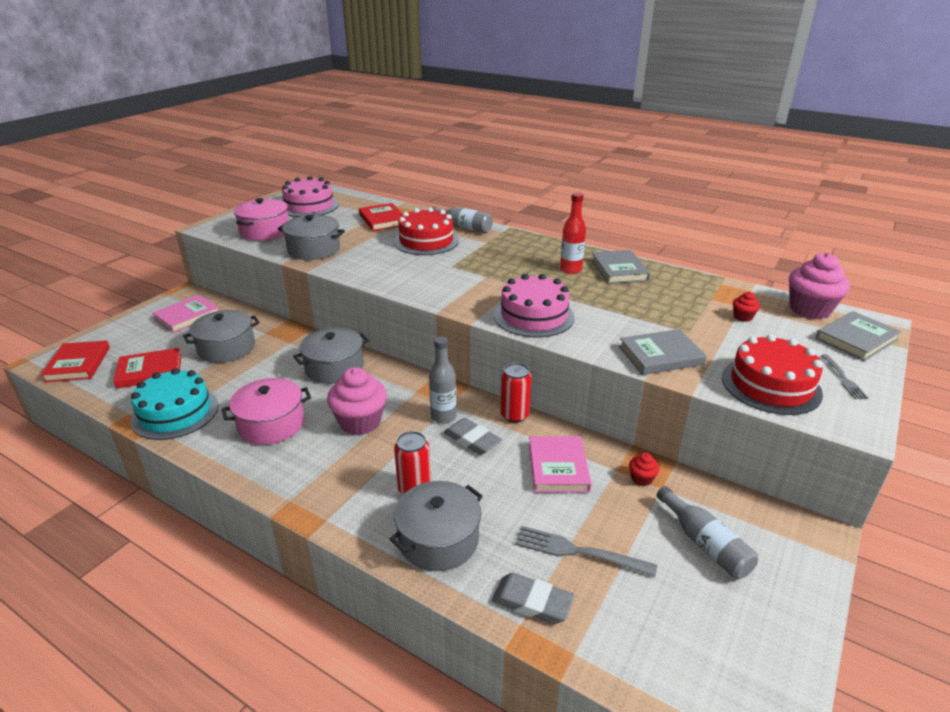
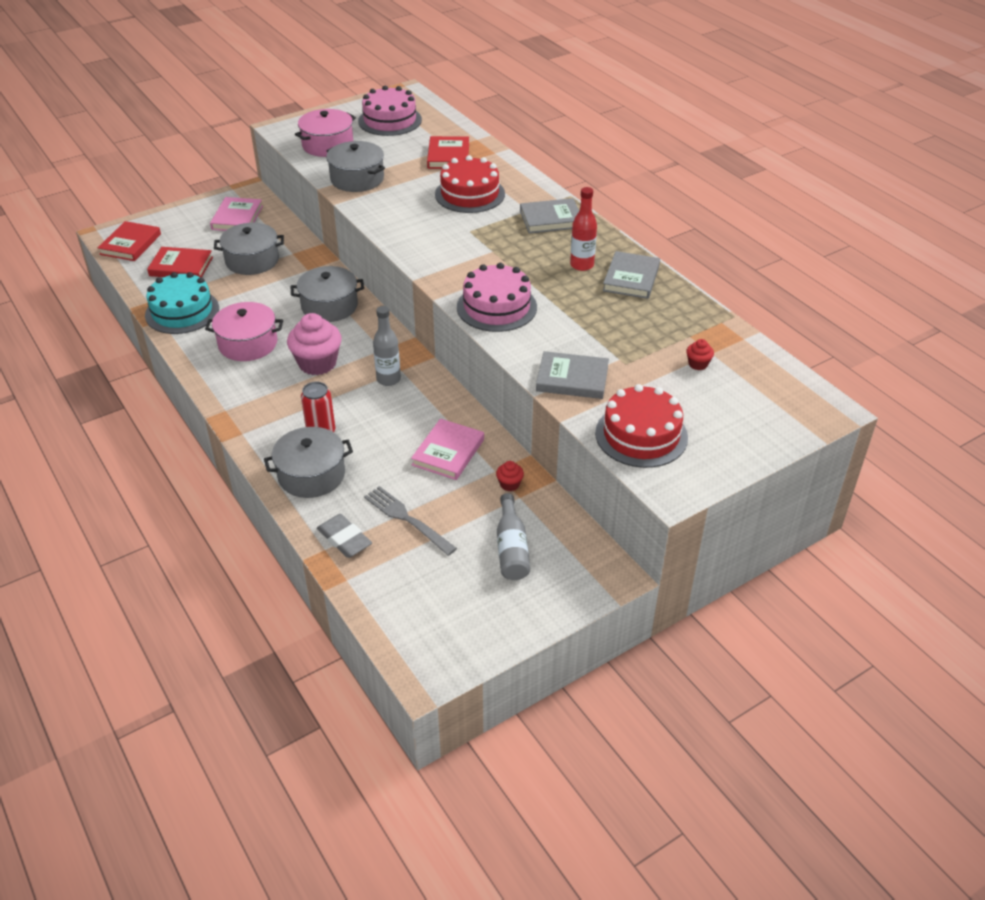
camera: 25 degrees right, 10 degrees up
pink book [153,295,219,333] -> pink book turned 60 degrees counterclockwise [210,197,263,231]
grey bottle [432,207,493,233] -> none
grey eraser [444,418,502,455] -> none
red can [500,363,532,423] -> none
pink cupcake [789,252,850,319] -> none
grey book [816,311,902,361] -> grey book moved to [520,198,579,234]
grey fork [821,354,868,399] -> none

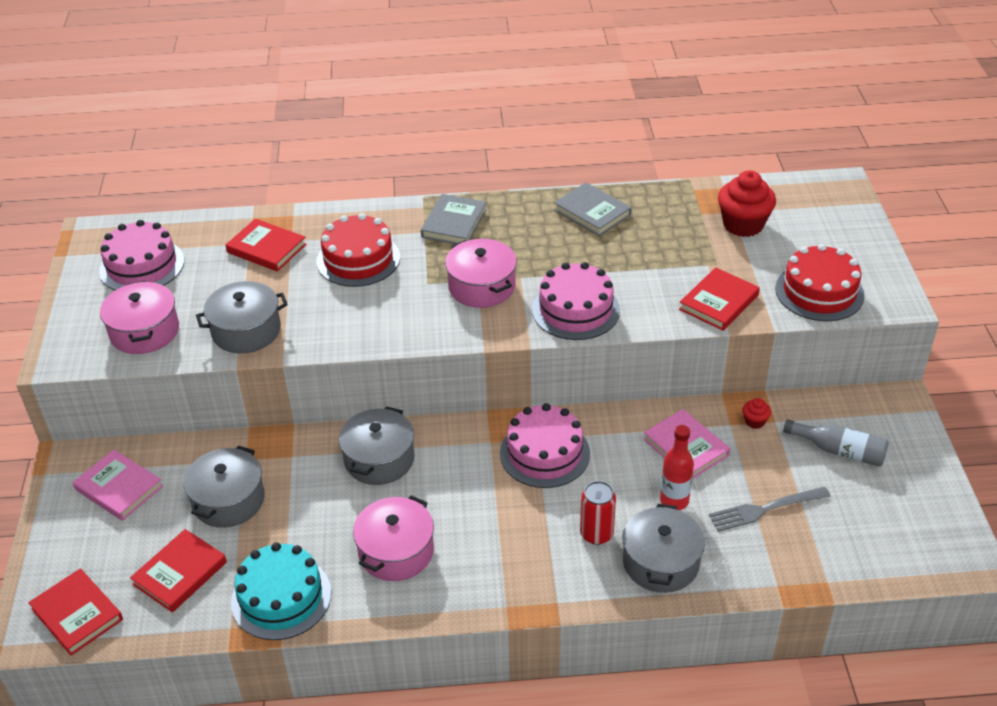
camera: 60 degrees left, 0 degrees up
pink cupcake [287,313,342,375] -> none
grey eraser [317,514,372,558] -> none
grey bottle [373,306,401,386] -> pink cake [500,403,590,488]
grey book [536,351,609,399] -> red book [679,267,760,331]
red bottle [570,187,597,271] -> red bottle moved to [660,425,694,510]
red cupcake [686,339,714,370] -> red cupcake [718,171,776,237], size x2.18
none -> pink pot [445,239,517,308]

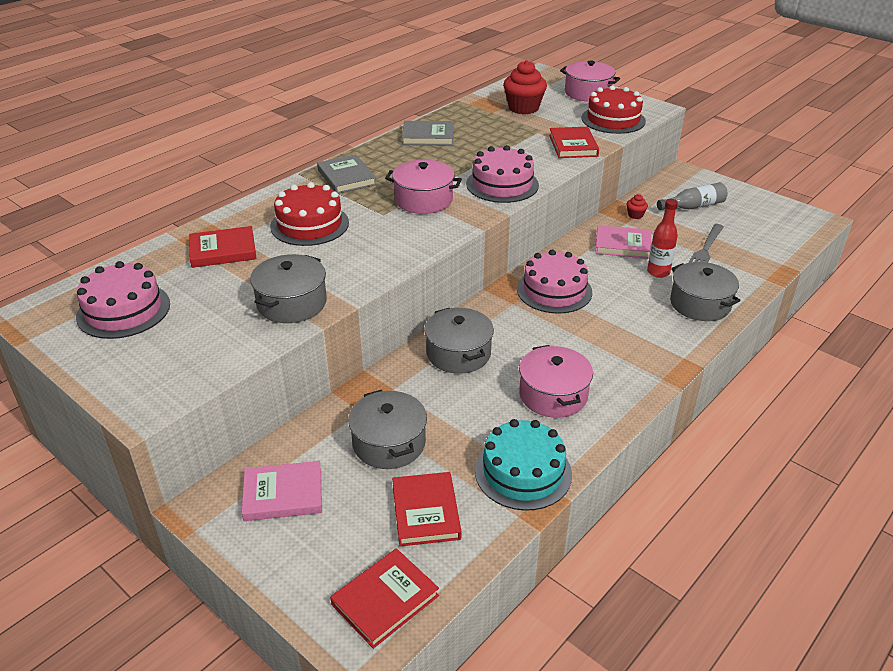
camera: 45 degrees left, 5 degrees down
red book [28,569,123,656] -> red book turned 45 degrees counterclockwise [330,548,439,649]
pink pot [100,281,179,354] -> pink pot moved to [560,61,620,102]
red can [580,481,616,545] -> none

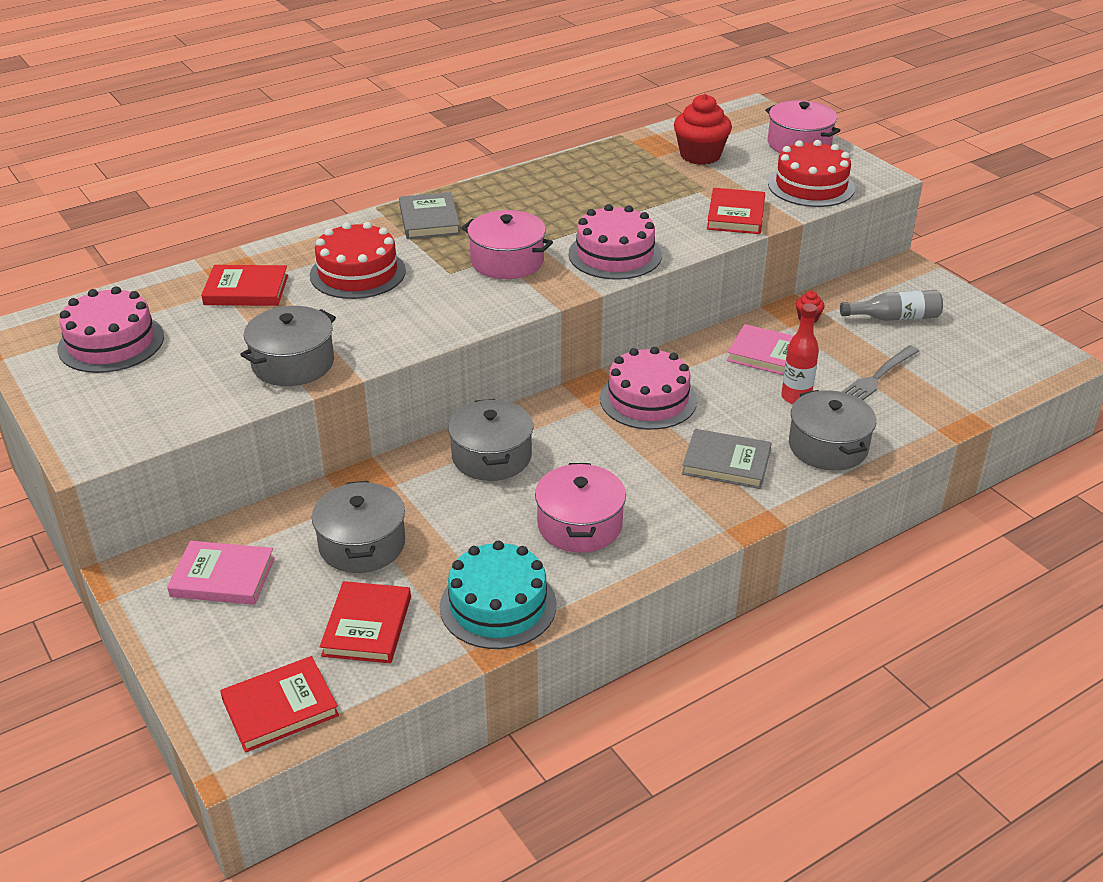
camera: 15 degrees right, 0 degrees up
grey book [402,121,454,146] -> grey book moved to [682,429,772,489]

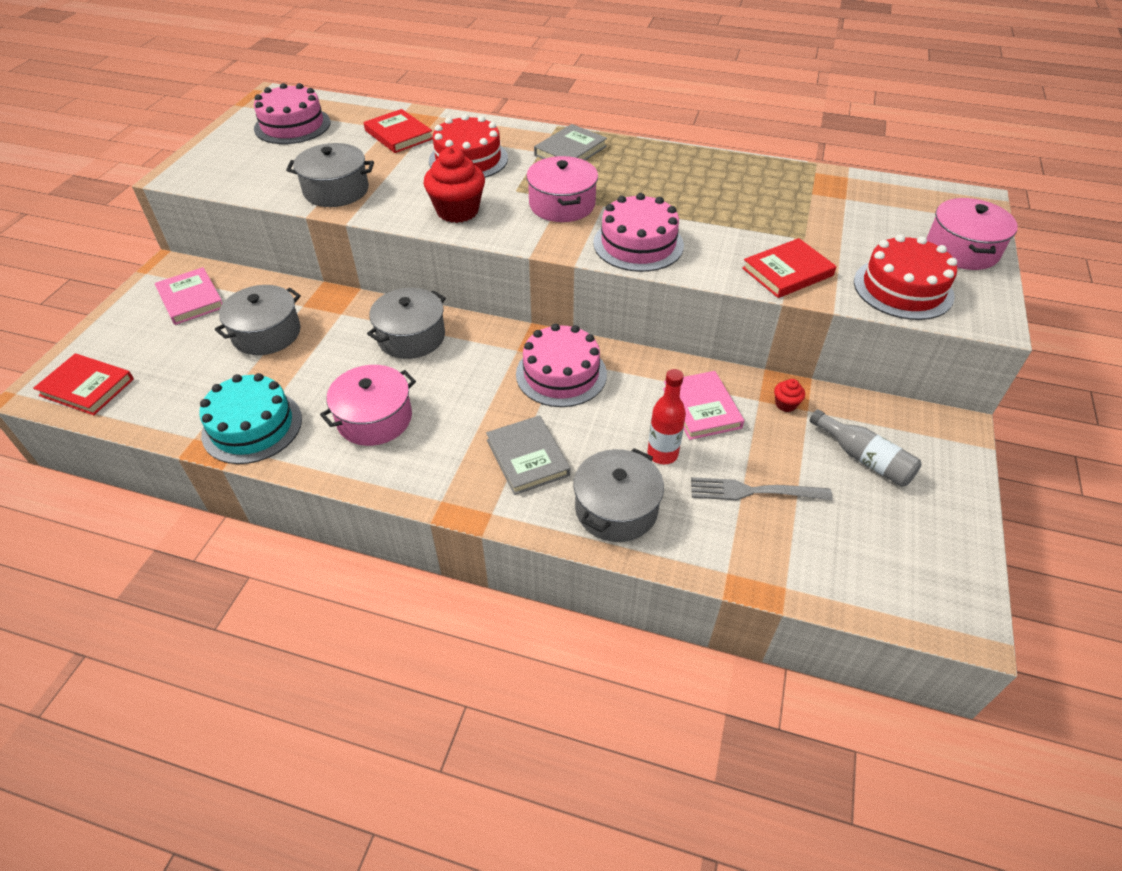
camera: 50 degrees right, 10 degrees up
red book [320,581,411,663] -> none
red cupcake [674,94,732,165] -> red cupcake moved to [423,147,485,223]

